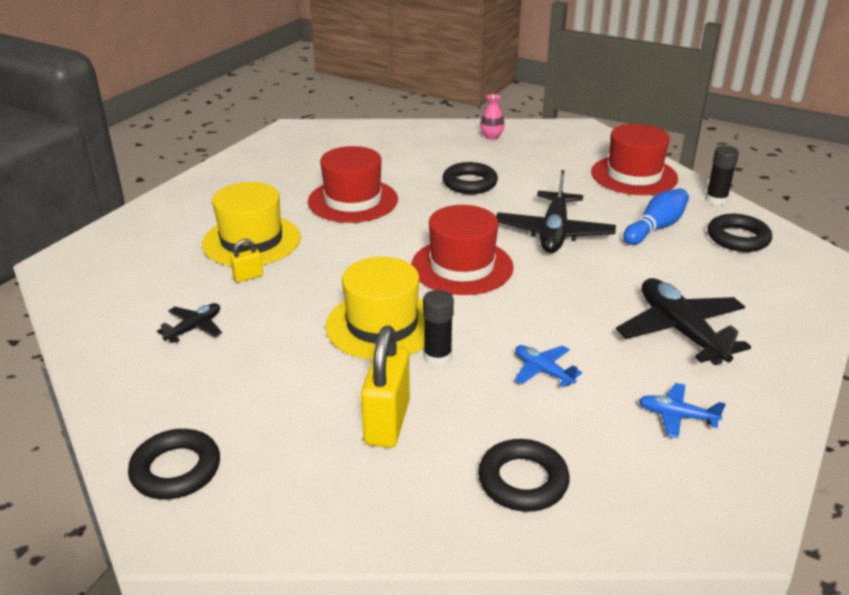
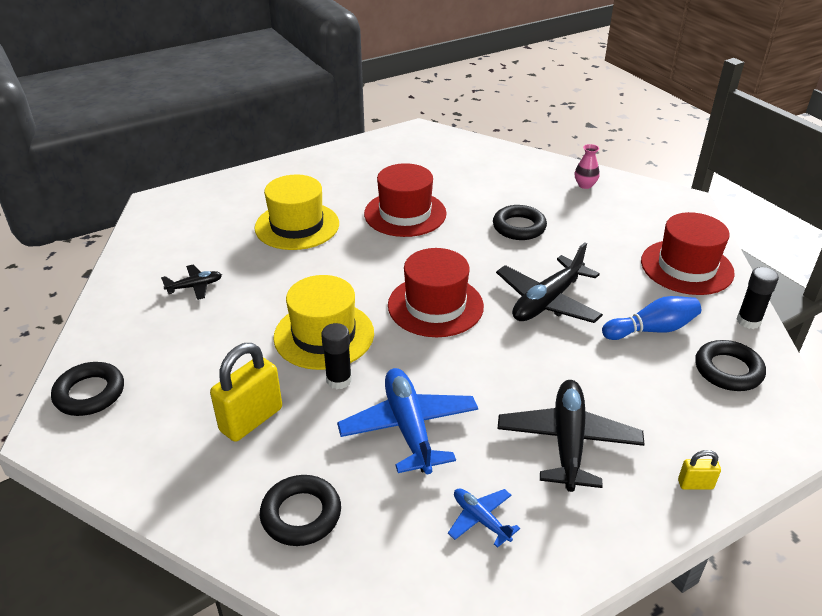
camera: 30 degrees right, 5 degrees up
yellow padlock [230,239,263,282] -> yellow padlock moved to [678,450,721,490]
blue plane [514,345,582,388] -> blue plane [337,368,478,474], size x1.97

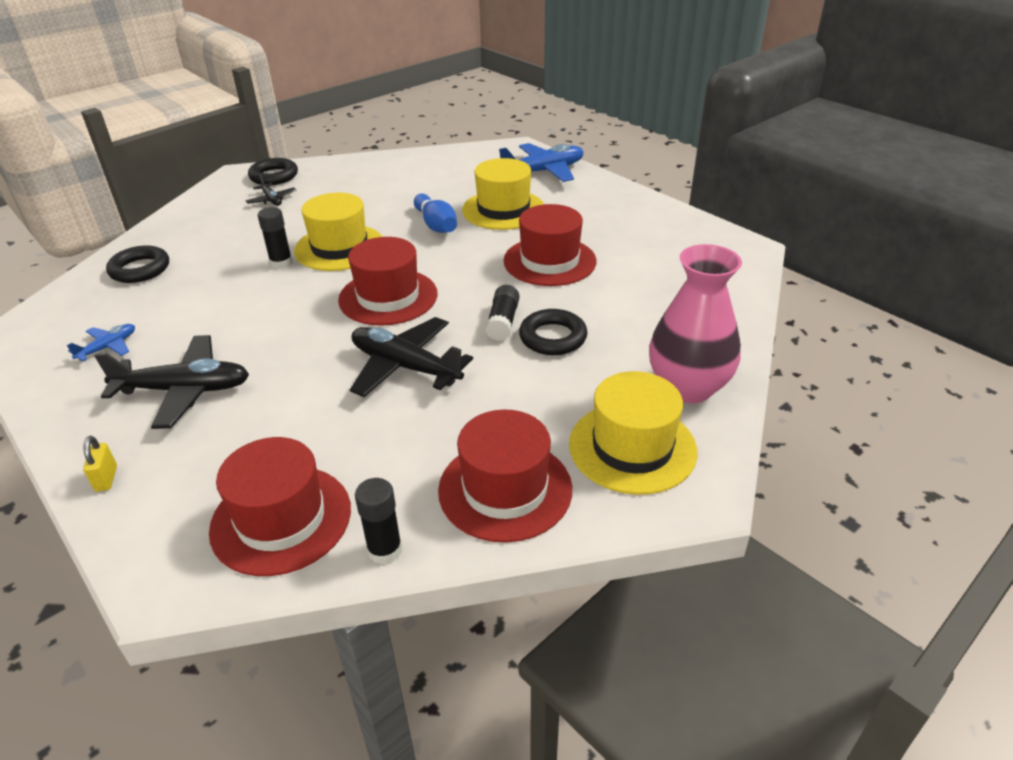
camera: 80 degrees right, 0 degrees up
black plane [161,265,222,300] -> black plane moved to [246,175,296,206]
yellow padlock [210,343,282,442] -> none
blue plane [337,368,478,474] -> blue plane moved to [499,143,584,182]
pink vase [575,144,600,189] -> pink vase [649,244,742,403], size x2.37
blue bowling pin [602,296,701,340] -> blue bowling pin moved to [414,194,457,233]
black ring [695,340,766,391] -> red hat [209,437,351,576]
none -> black glue stick [485,285,519,341]
none -> yellow hat [569,371,697,495]

